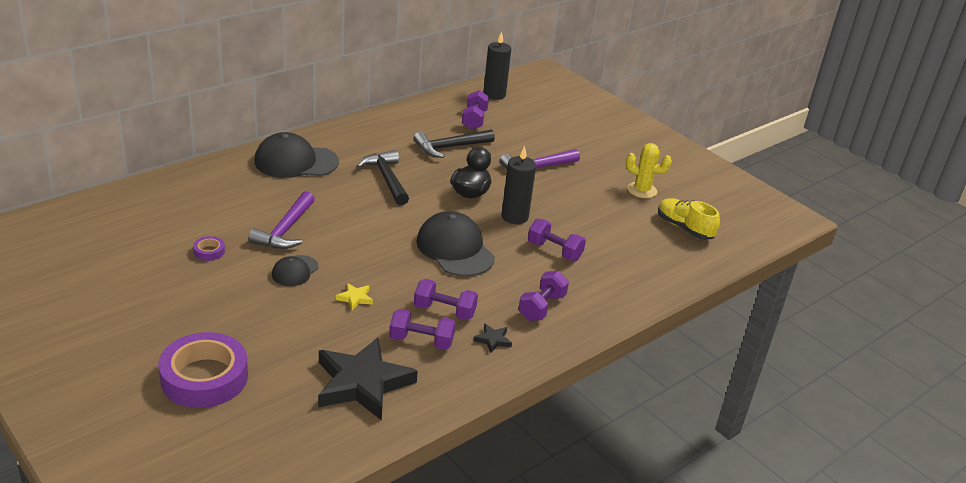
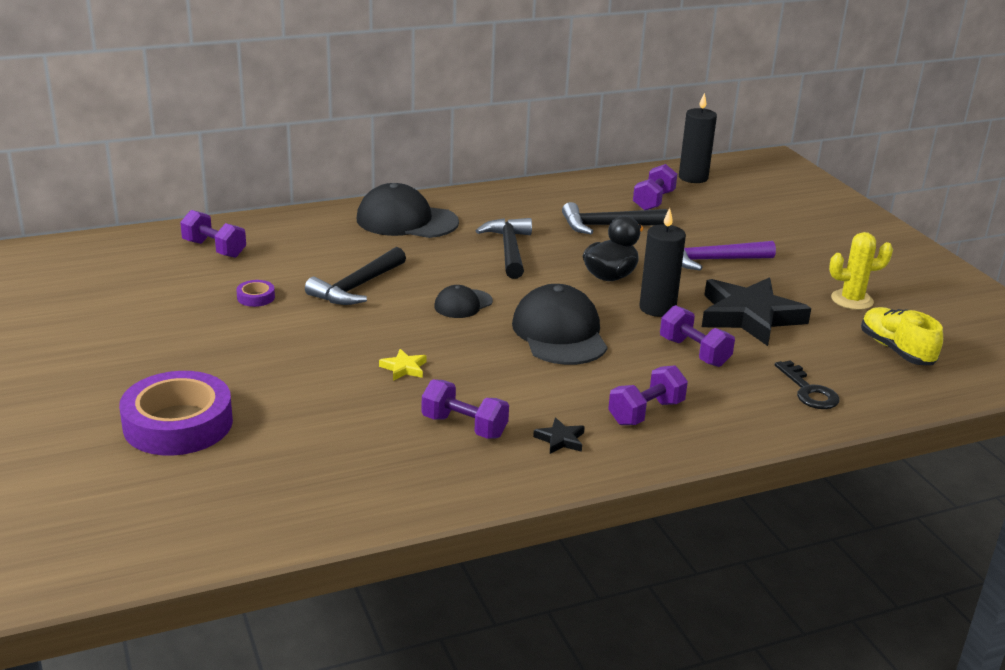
camera: 20 degrees right, 5 degrees down
purple hammer [249,191,315,249] -> black hammer [305,247,406,305]
black cap [272,255,319,286] -> black cap moved to [434,285,493,318]
black star [318,337,418,421] -> black star moved to [702,278,811,346]
purple dumbbell [414,279,478,321] -> purple dumbbell moved to [180,210,246,258]
yellow cactus [626,143,672,198] -> yellow cactus turned 45 degrees counterclockwise [829,232,893,310]
none -> black key [775,360,839,409]

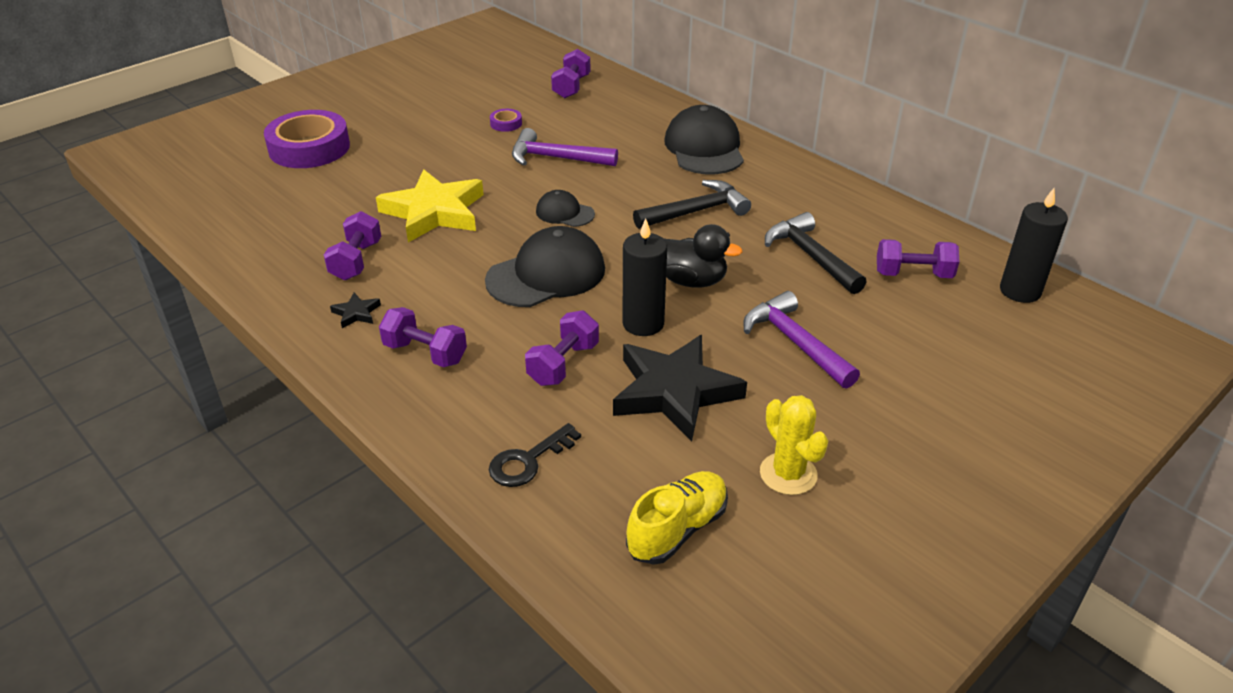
camera: 70 degrees right, 10 degrees up
black hammer [305,247,406,305] -> purple hammer [512,128,618,166]
yellow star [379,349,427,381] -> yellow star [376,169,484,242], size x2.50

